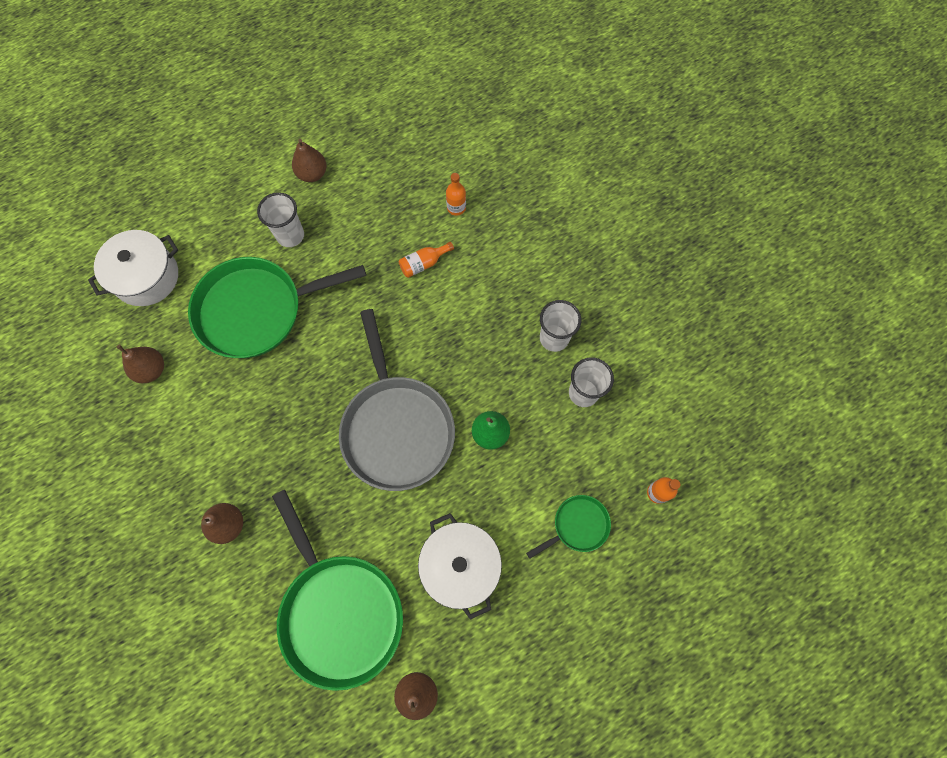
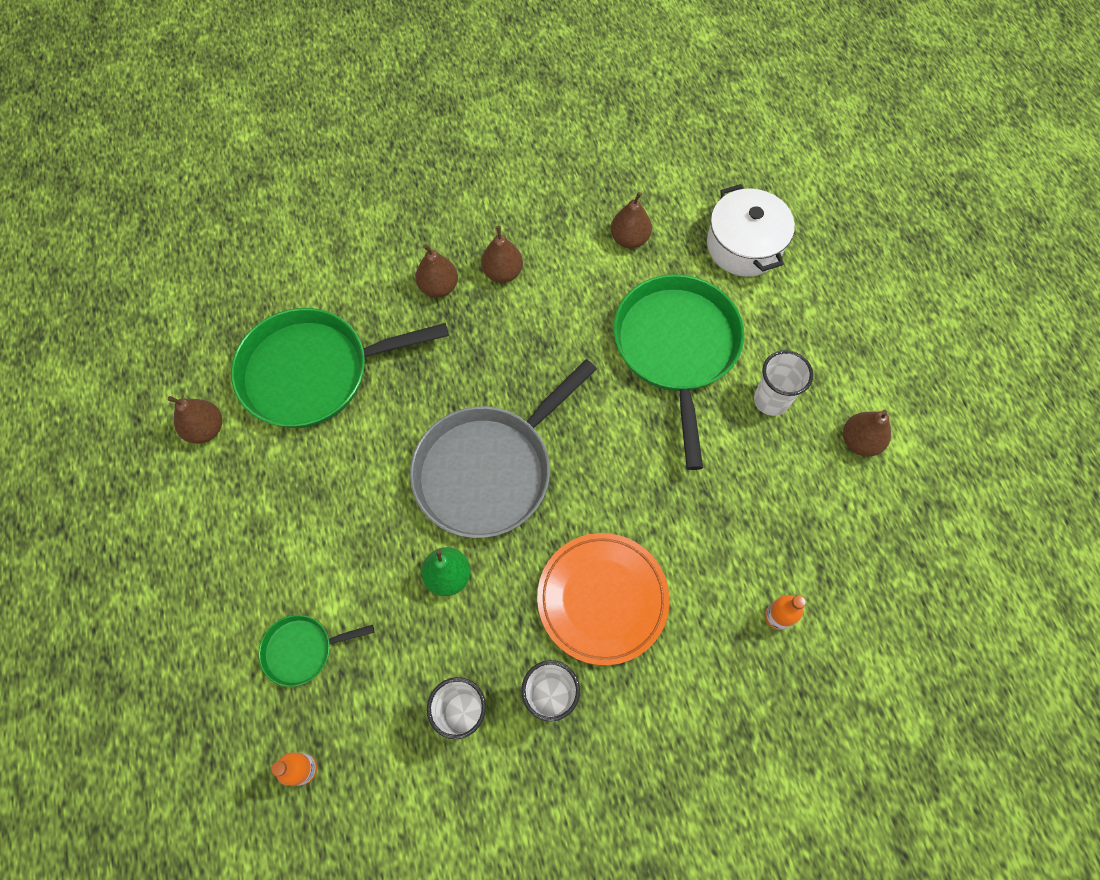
camera: 105 degrees right, 5 degrees down
grey pan [339,309,455,491] -> grey pan turned 45 degrees counterclockwise [410,359,597,538]
orange bottle [399,242,454,278] -> none
white pot [418,513,502,620] -> none
green pan [526,495,611,559] -> green pan turned 90 degrees clockwise [259,615,374,687]
none -> brown pear [481,226,523,283]
none -> orange plate [537,533,670,665]

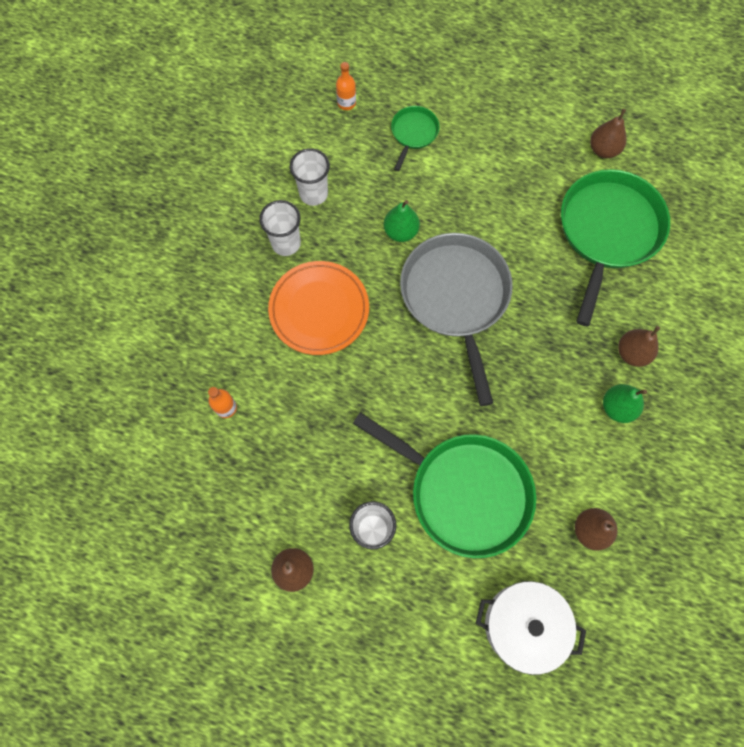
camera: 125 degrees right, 5 degrees up
brown pear [481,226,523,283] -> green pear [603,384,647,423]

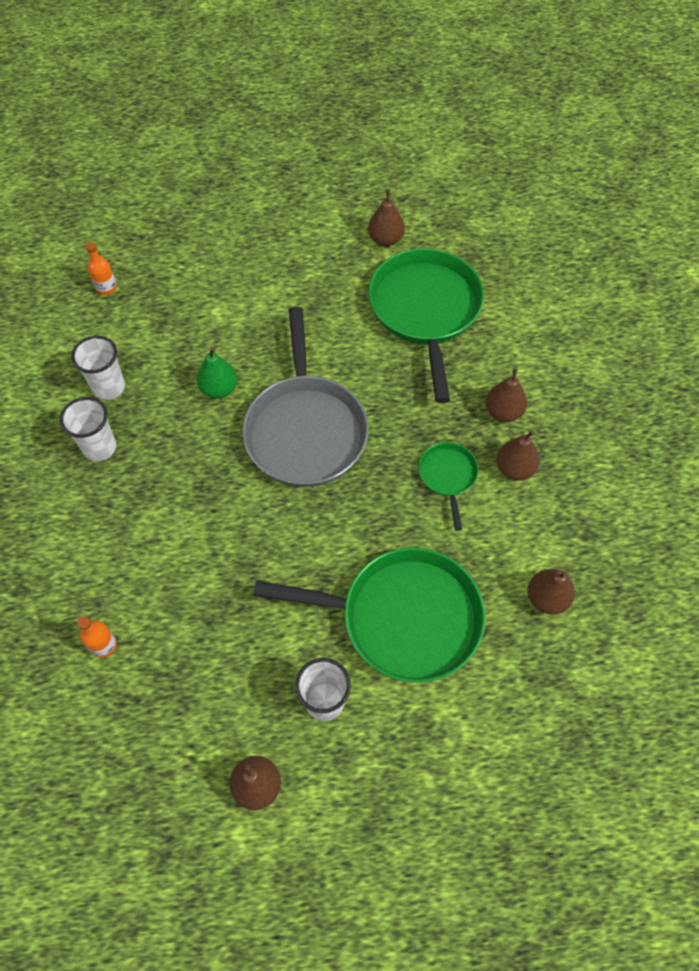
camera: 25 degrees left, 10 degrees down
orange plate [268,261,369,355] -> none
green pan [391,106,440,171] -> green pan moved to [418,442,479,530]
grey pan [400,233,513,406] -> grey pan turned 150 degrees counterclockwise [242,307,369,487]
white pot [476,581,586,675] -> none
green pear [603,384,647,423] -> brown pear [496,430,540,481]

